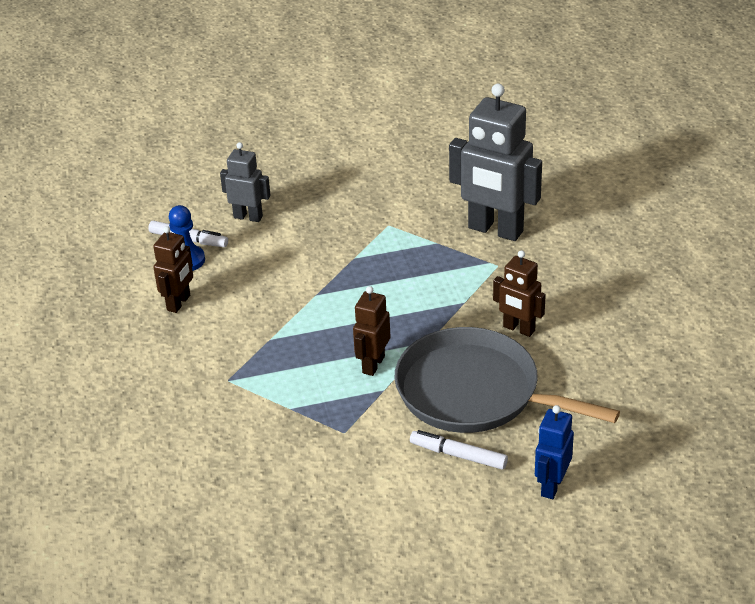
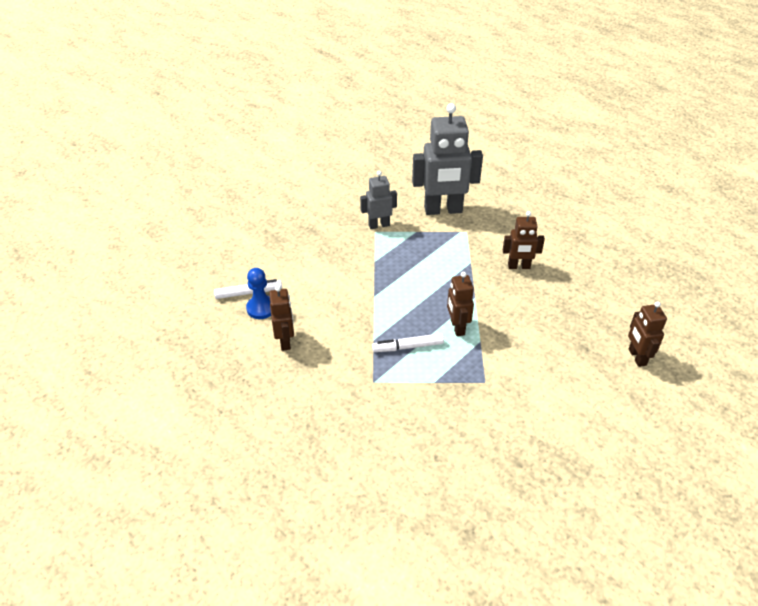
camera: 35 degrees left, 5 degrees up
grey robot [220,142,270,222] -> grey robot moved to [360,171,397,229]
grey pan [394,327,620,433] -> none
white marker [410,430,508,470] -> white marker moved to [372,333,444,352]
blue robot [535,405,574,499] -> brown robot [628,301,667,367]

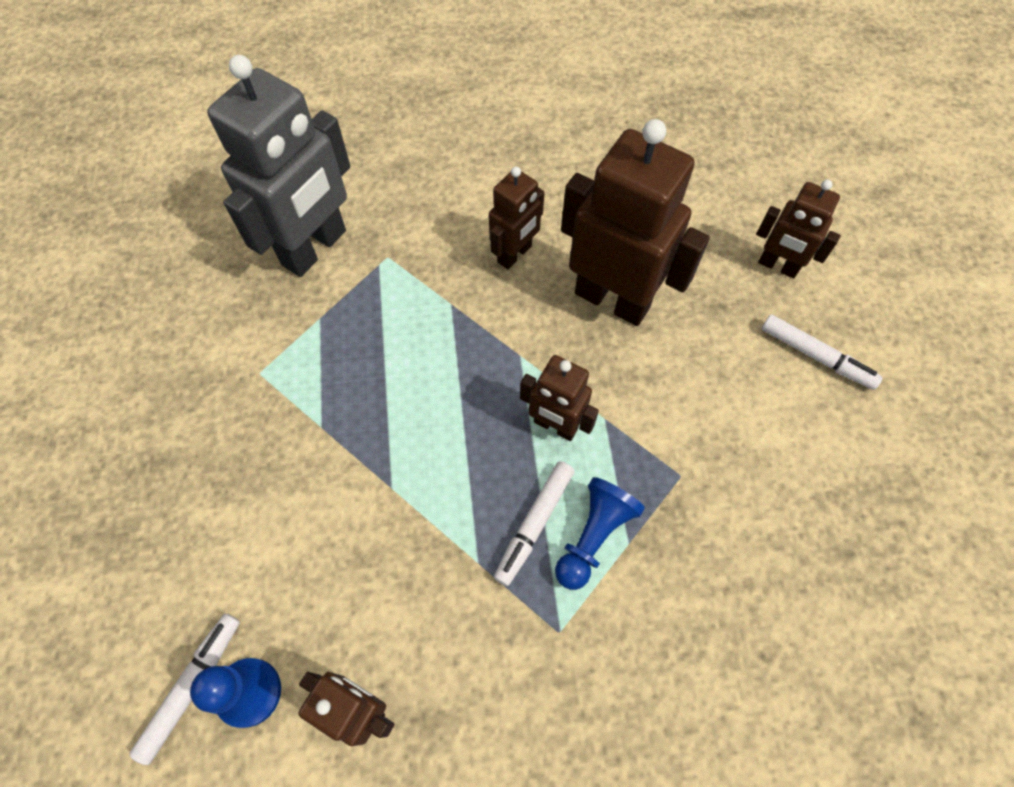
camera: 50 degrees left, 20 degrees up
grey robot [360,171,397,229] -> none
none -> blue pawn [555,477,645,590]
none -> brown robot [561,119,710,326]
none -> white marker [762,315,883,390]

